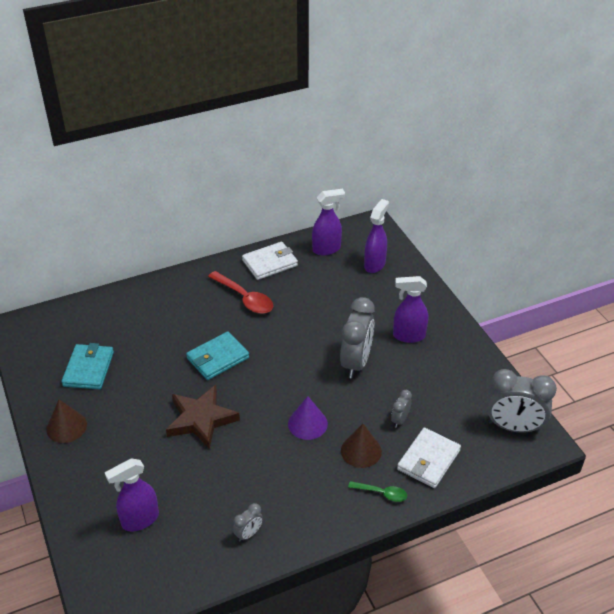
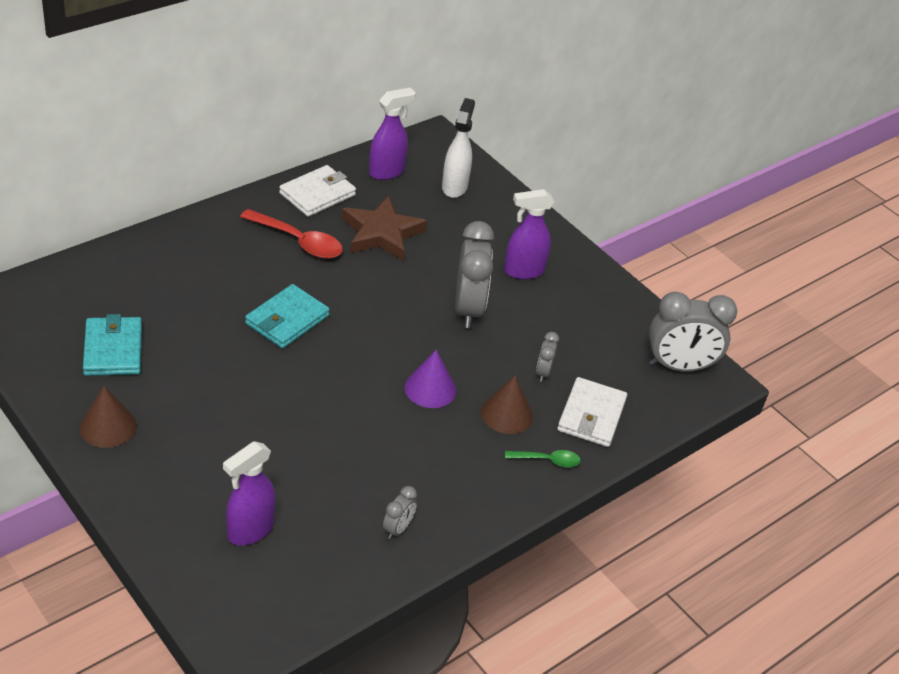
camera: 20 degrees left, 0 degrees up
brown star [166,385,240,449] -> brown star moved to [342,196,427,261]
purple spray bottle [364,199,389,273] -> white spray bottle [442,98,475,198]

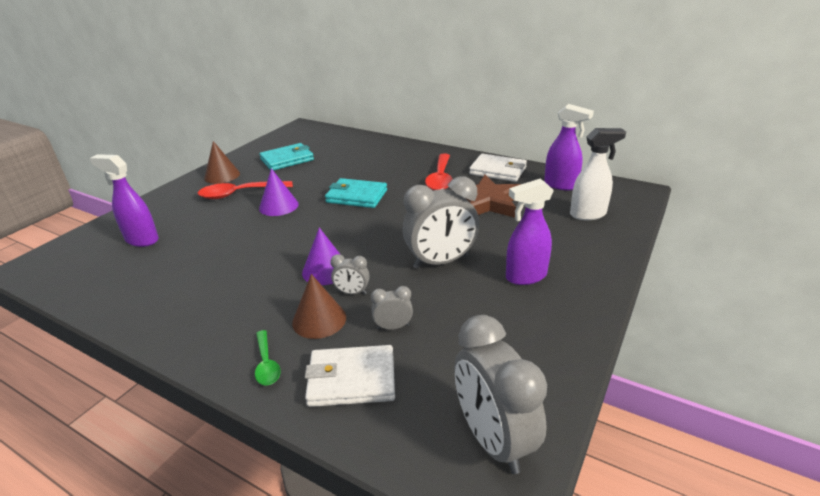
camera: 75 degrees right, 10 degrees down
grey clock [383,486,417,539] -> grey clock moved to [330,254,370,294]
purple spray bottle [504,189,554,279] -> purple spray bottle turned 75 degrees counterclockwise [506,179,554,285]
none -> red spoon [198,181,293,199]
none -> purple cone [259,168,299,216]

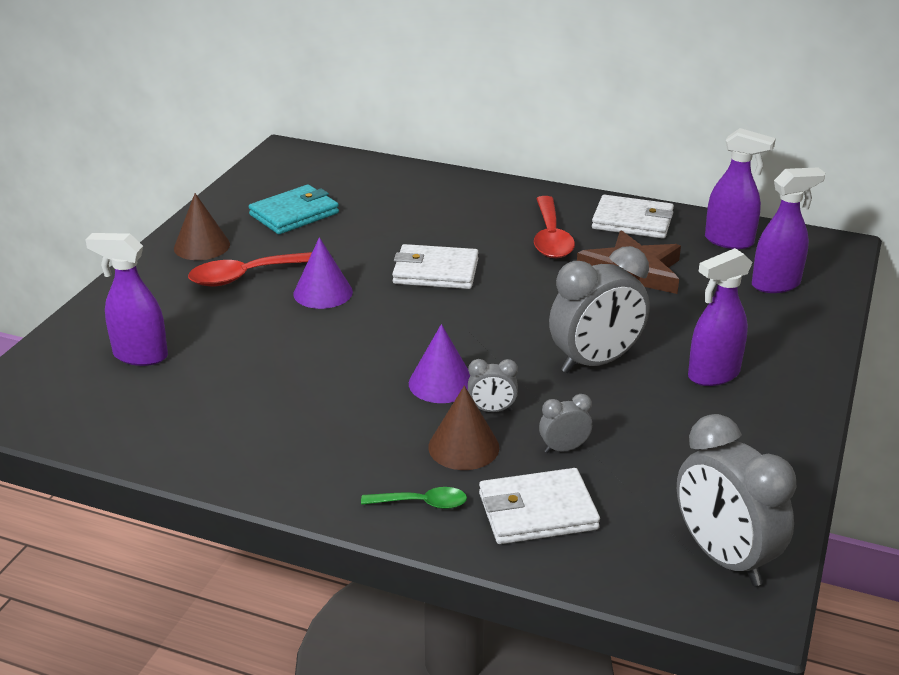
camera: 10 degrees left, 0 degrees up
green spoon [255,330,281,386] -> green spoon turned 60 degrees counterclockwise [361,487,467,509]
turquoise wallet [325,178,387,208] -> white wallet [392,244,479,289]
white spray bottle [570,128,626,220] -> purple spray bottle [752,167,825,293]

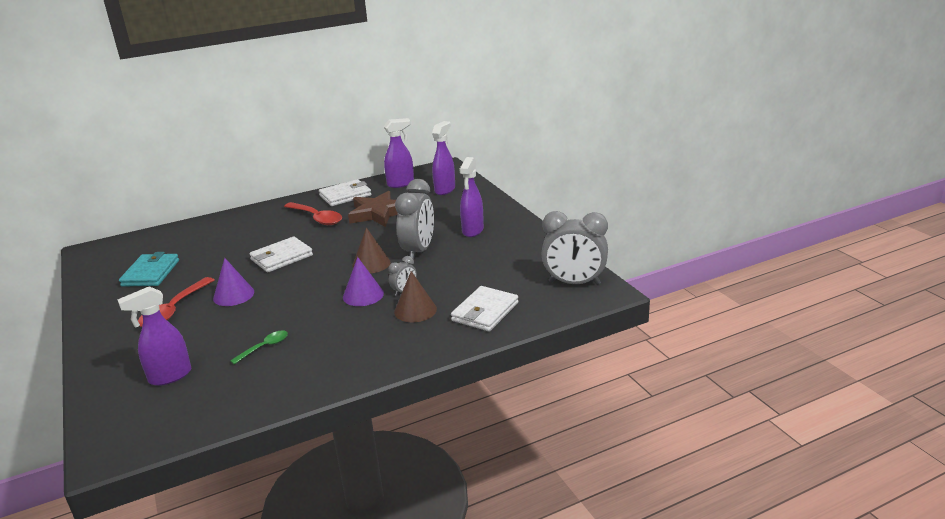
camera: 45 degrees left, 5 degrees down
brown cone [174,193,230,260] -> brown cone moved to [352,227,391,273]
green spoon [361,487,467,509] -> green spoon moved to [230,330,288,364]
grey clock [539,394,592,453] -> none

